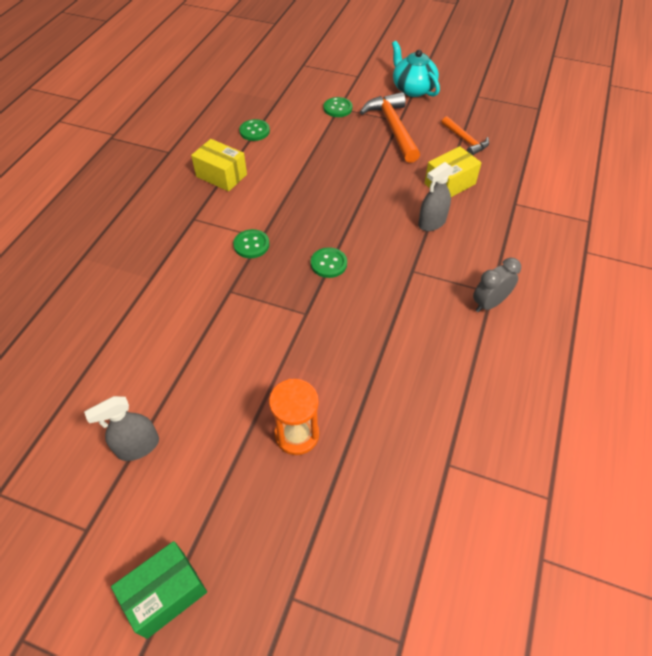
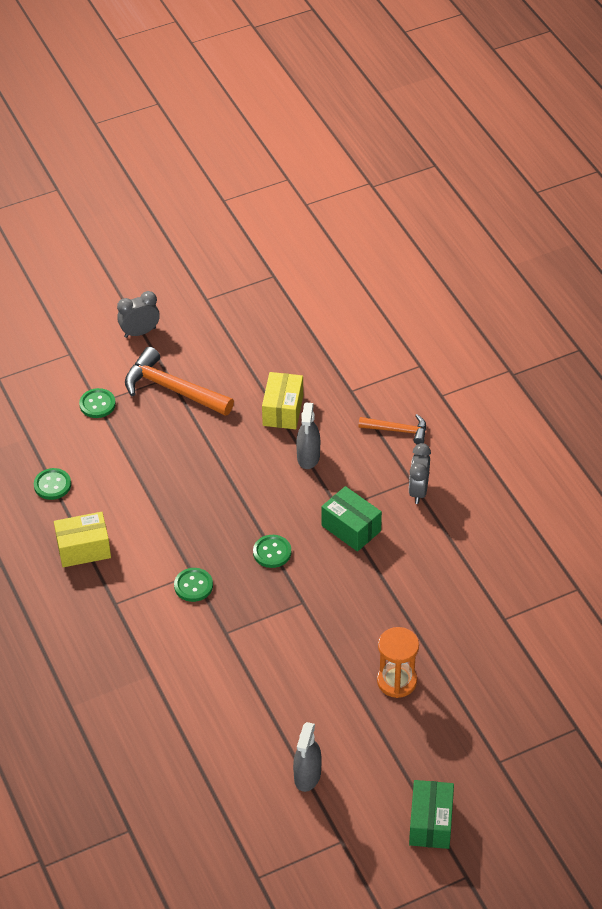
camera: 45 degrees left, 5 degrees down
turquoise teapot [392,41,440,97] -> grey clock [117,291,160,338]
orange hammer [442,116,489,155] -> orange hammer moved to [358,414,426,445]
none -> green box [321,486,382,552]

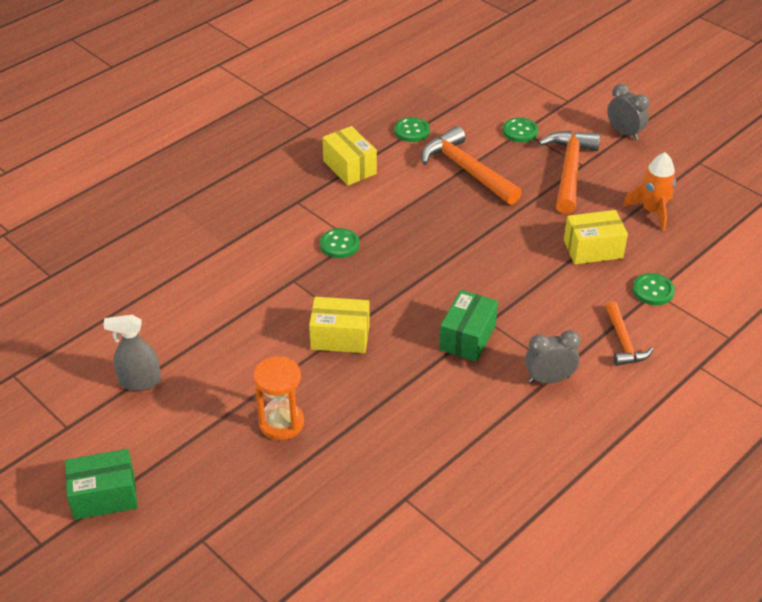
camera: 70 degrees right, 5 degrees down
green button [253,535,291,568] -> green button moved to [633,273,675,305]
grey spray bottle [296,403,320,469] -> none
none -> yellow box [309,297,370,353]
none -> orange hammer [421,126,522,205]
none -> orange rocket [623,152,676,231]

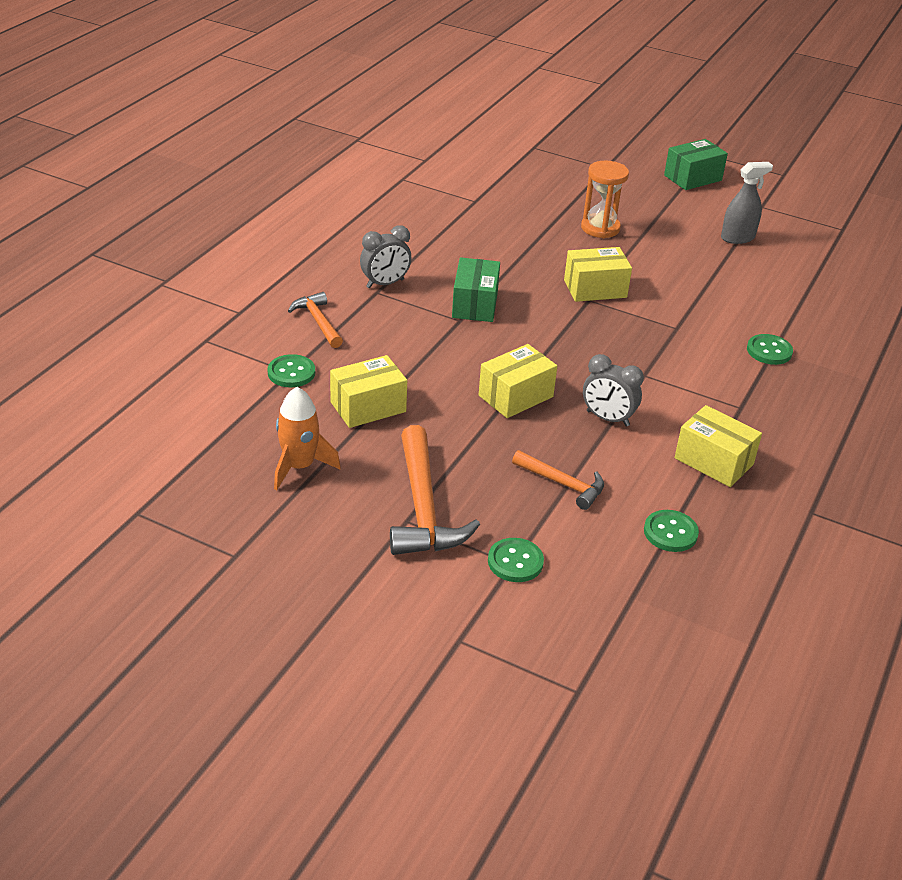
camera: 160 degrees right, 5 degrees down
green button [320,228,359,258] -> green button moved to [747,334,793,365]
orange hammer [421,126,522,205] -> orange hammer [512,450,604,510], size x0.58
grey clock [607,84,650,140] -> grey clock moved to [583,354,644,427]
none -> yellow box [479,344,557,418]

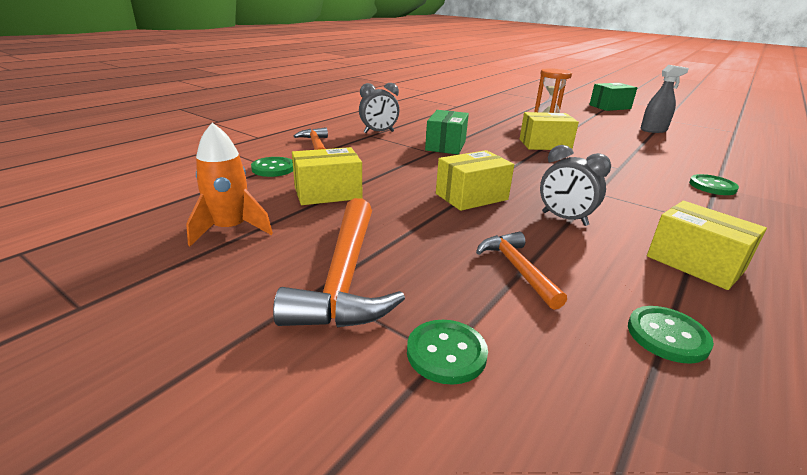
camera: 10 degrees right, 10 degrees down
orange hammer [512,450,604,510] -> orange hammer turned 150 degrees counterclockwise [476,232,567,310]

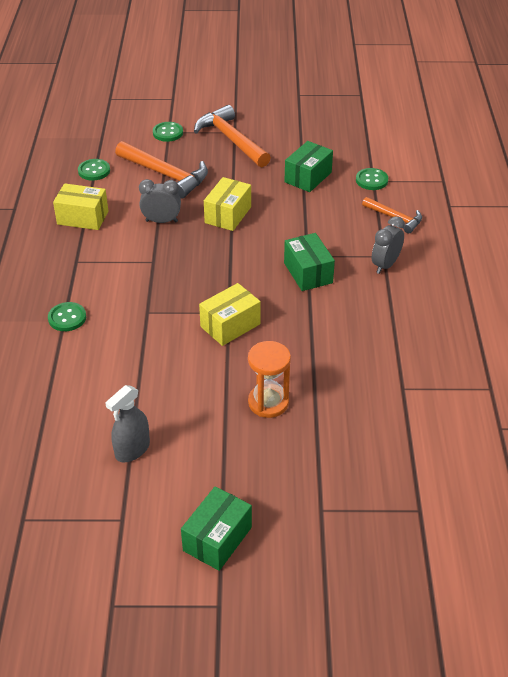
camera: 145 degrees right, 15 degrees up
orange rocket [186,123,273,246] -> none
yellow box [292,147,362,205] -> green box [284,141,333,192]
orange hammer [476,232,567,310] -> orange hammer [115,141,208,199], size x1.72

